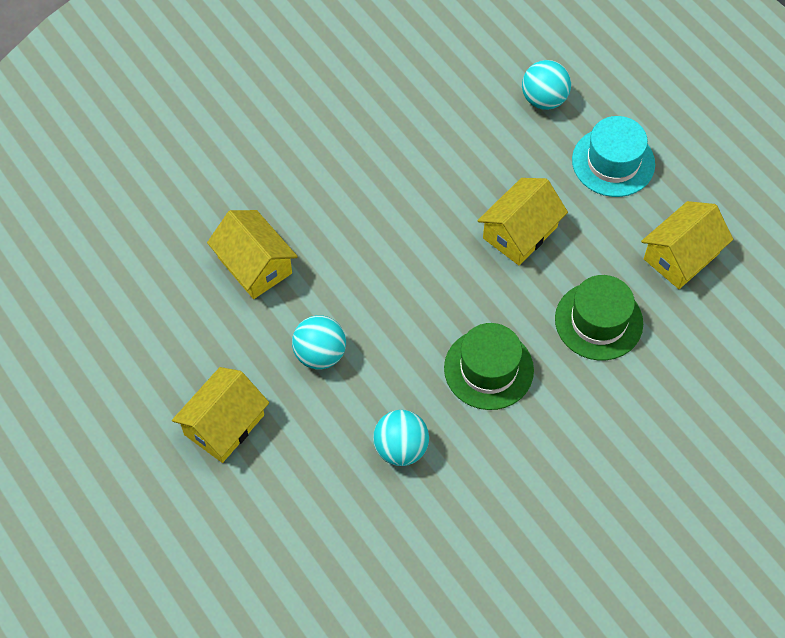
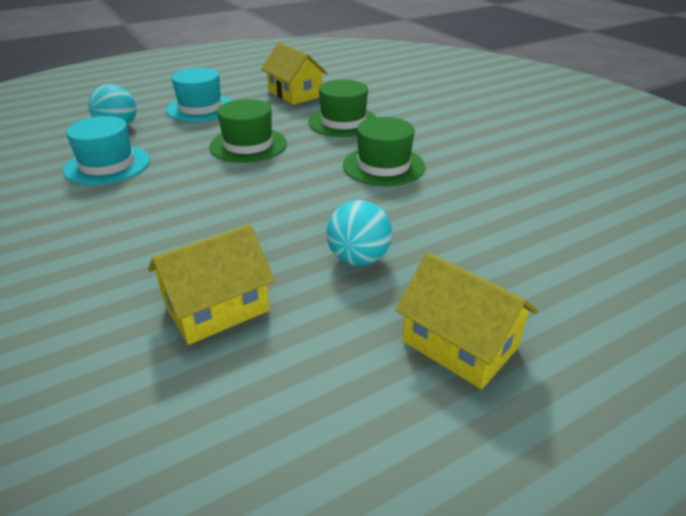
camera: 85 degrees left, 25 degrees down
turquoise ball [373,410,429,466] -> none
yellow house [477,178,568,265] -> green hat [209,99,287,163]
none -> turquoise hat [63,116,150,185]

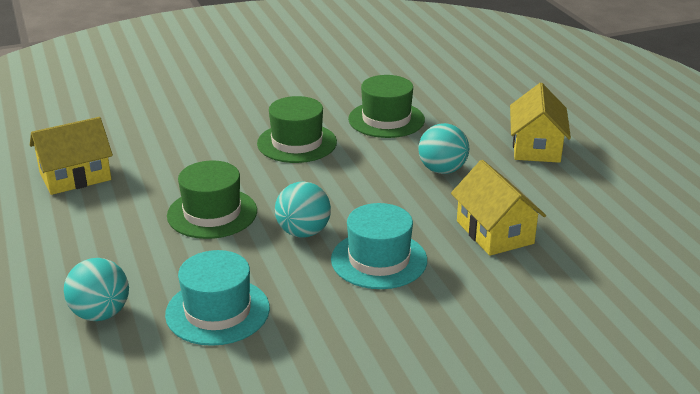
camera: 80 degrees left, 5 degrees down
turquoise hat [166,68,232,122] -> turquoise hat moved to [331,203,427,289]
green hat [308,80,377,137] -> green hat moved to [348,75,425,138]
yellow house [395,252,538,389] -> yellow house turned 45 degrees counterclockwise [510,83,571,163]
none -> turquoise ball [275,181,331,238]

